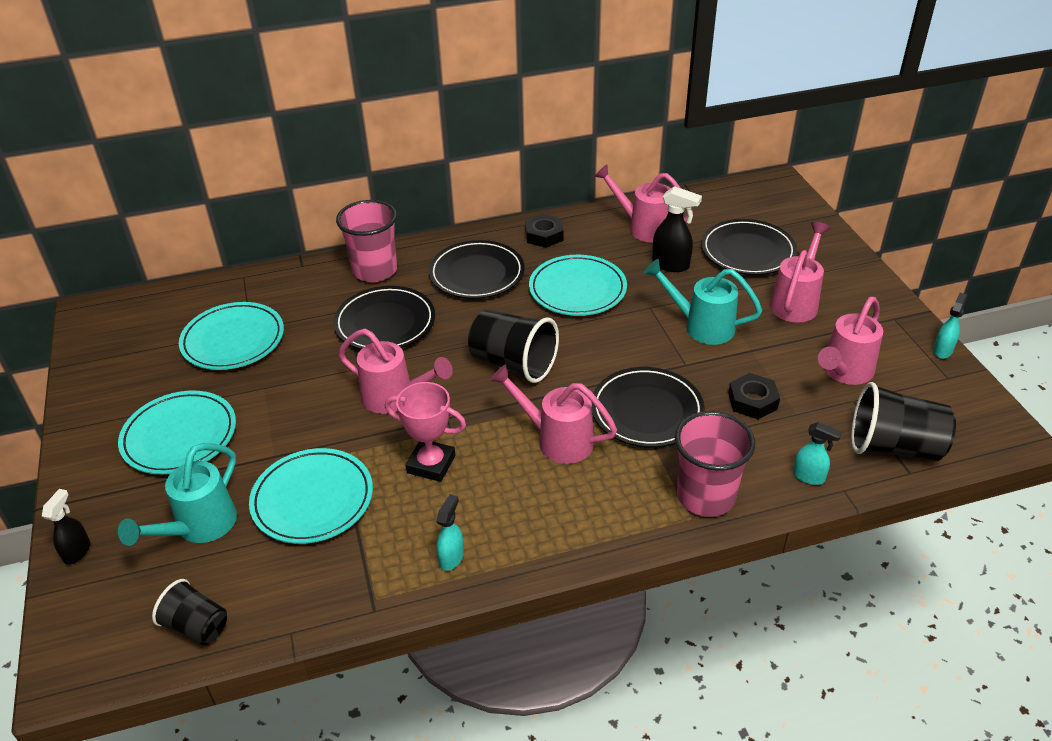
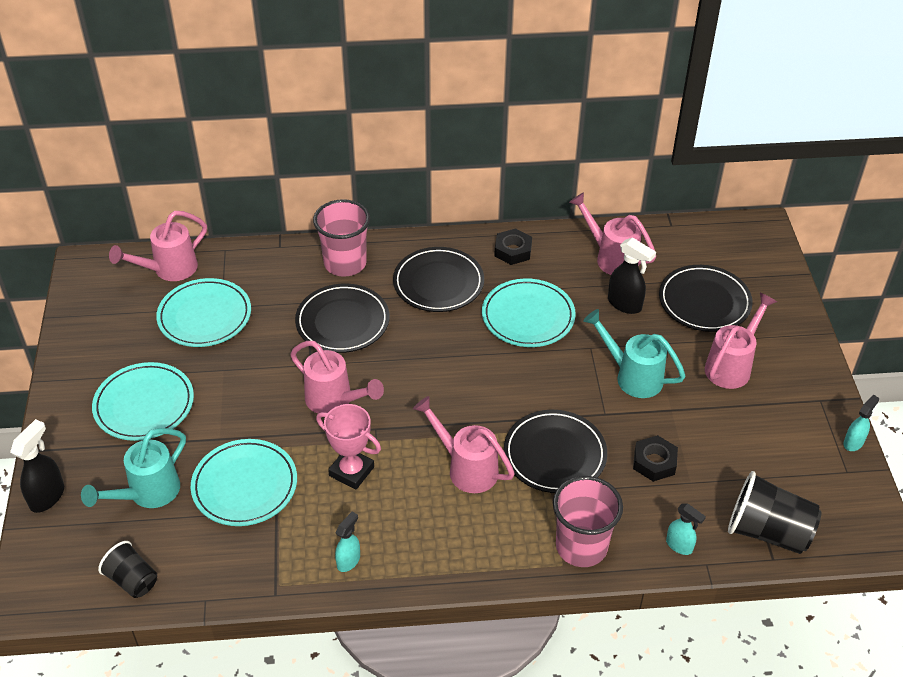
camera: 10 degrees right, 5 degrees up
black spray bottle [42,489,90,565] -> black spray bottle [10,419,64,513], size x1.52
black cup [468,310,559,383] -> none
pink watering can [818,297,883,385] -> pink watering can moved to [109,211,207,281]

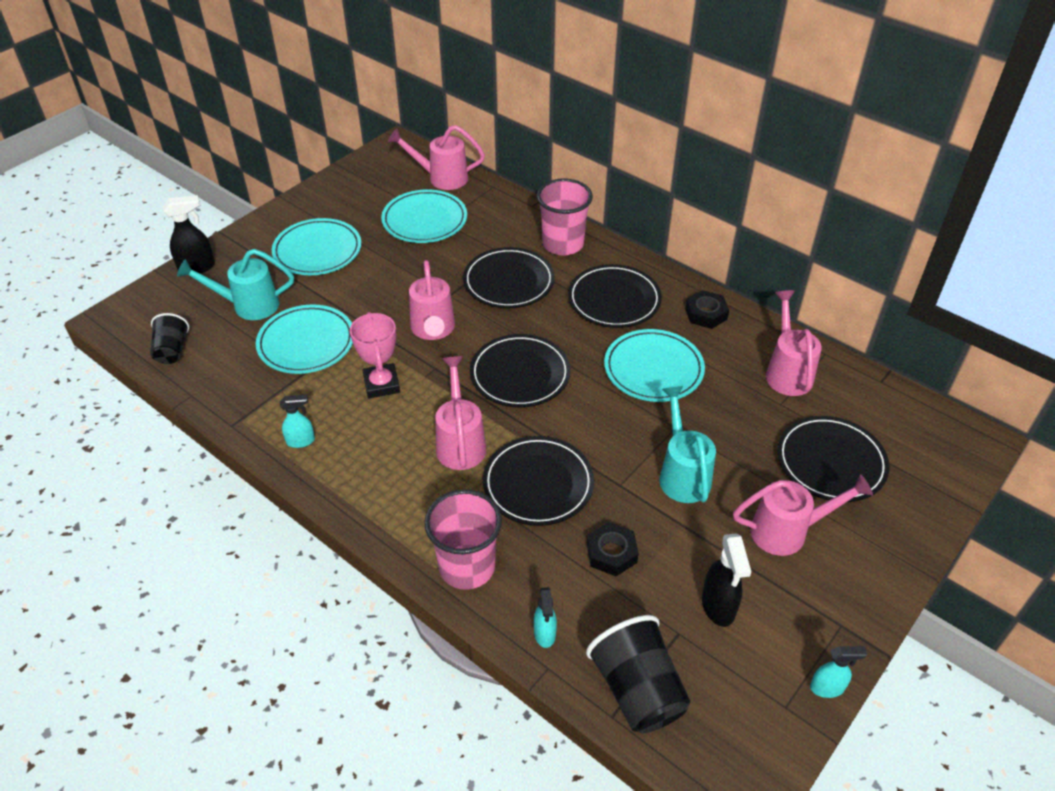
camera: 45 degrees right, 0 degrees up
black spray bottle [608,238,656,314] -> black spray bottle moved to [702,533,751,627]
none -> black plate [470,334,571,408]

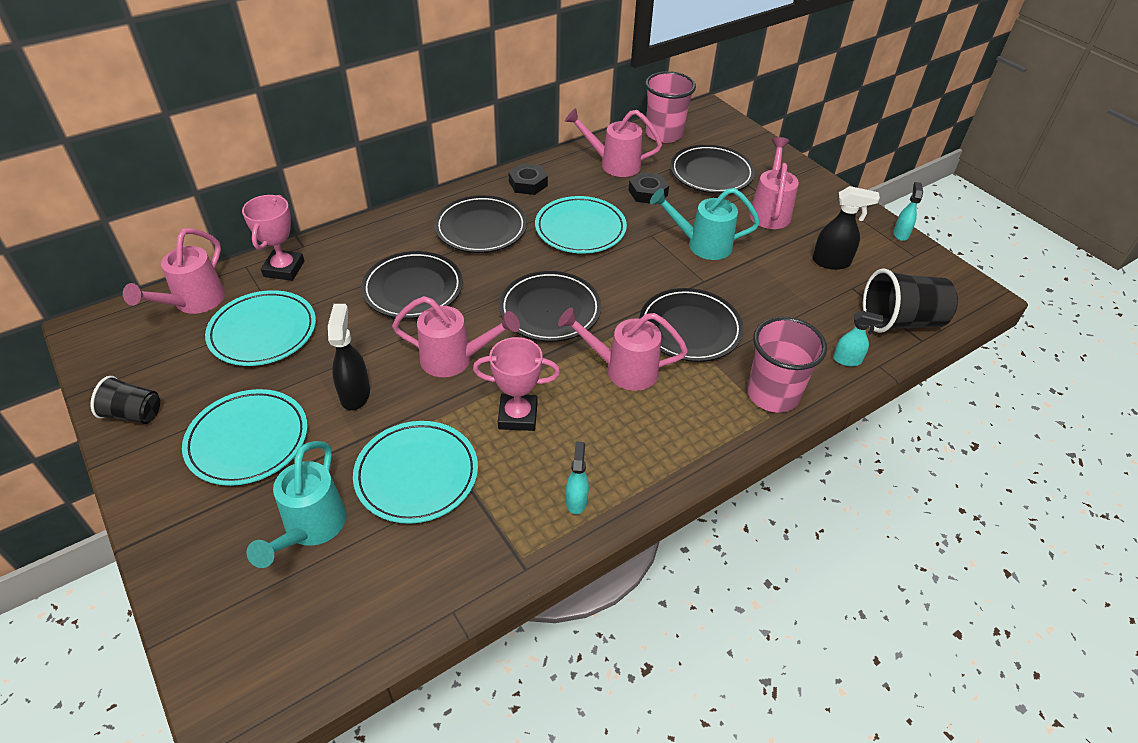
camera: 75 degrees left, 0 degrees up
black cup [150,313,189,364] -> black cup moved to [91,376,160,424]
black spray bottle [163,195,215,273] -> black spray bottle moved to [328,304,370,411]
pink cup [537,179,593,255] -> pink cup moved to [645,71,696,143]
black nut [587,522,639,576] -> black nut moved to [629,172,669,204]
none -> pink trophy [242,195,304,281]

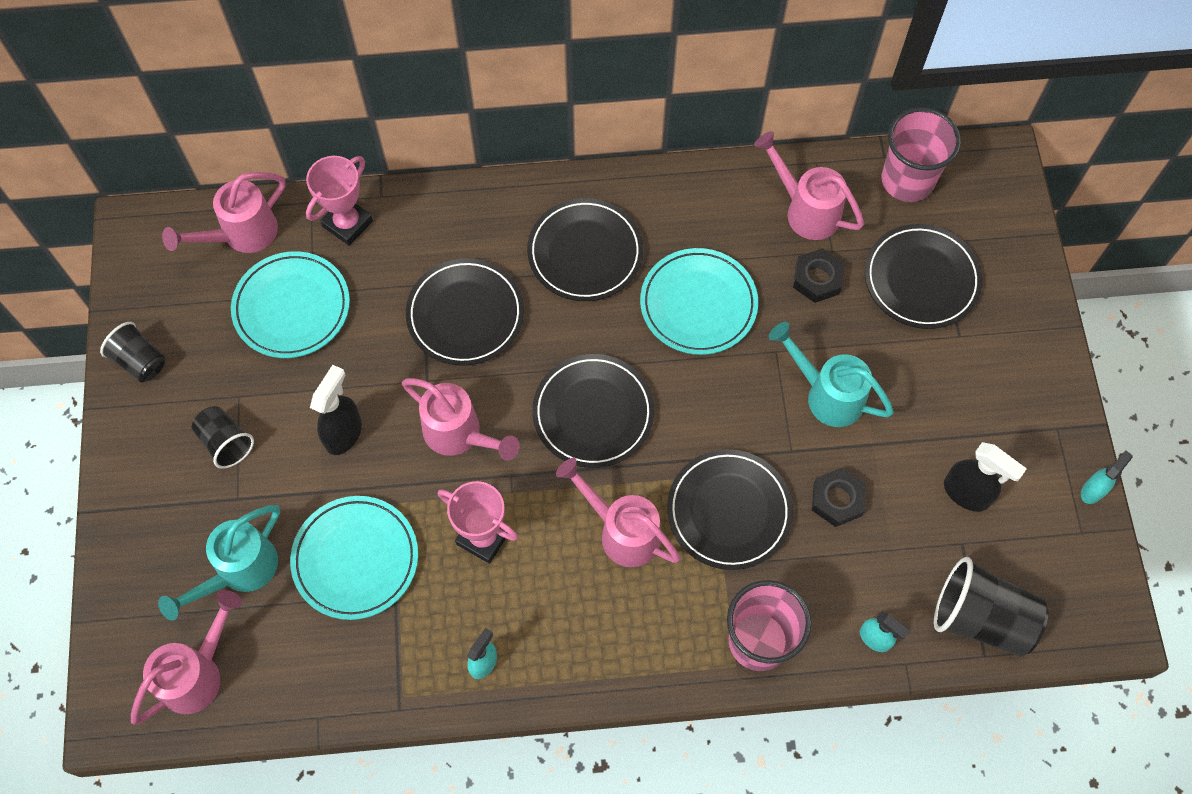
camera: 30 degrees right, 20 degrees up
turquoise plate [182,389,308,486] -> black cup [191,406,254,469]
black nut [508,163,548,195] -> black nut moved to [812,468,866,527]
pink watering can [749,137,799,229] -> pink watering can moved to [131,590,242,724]

